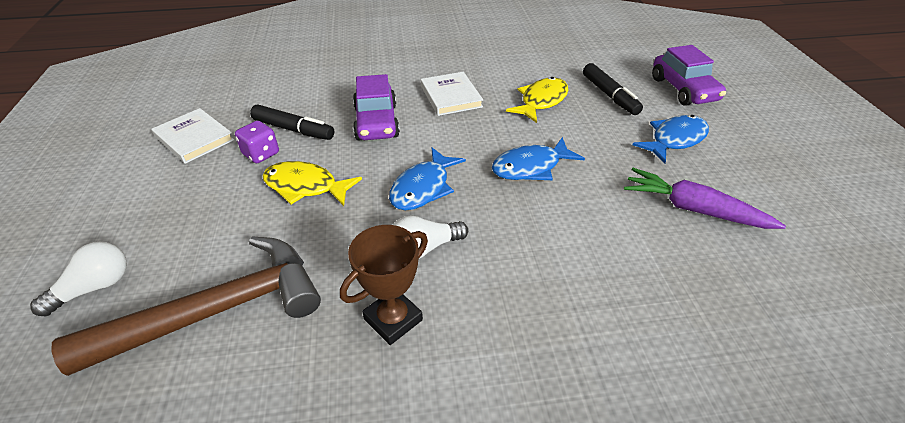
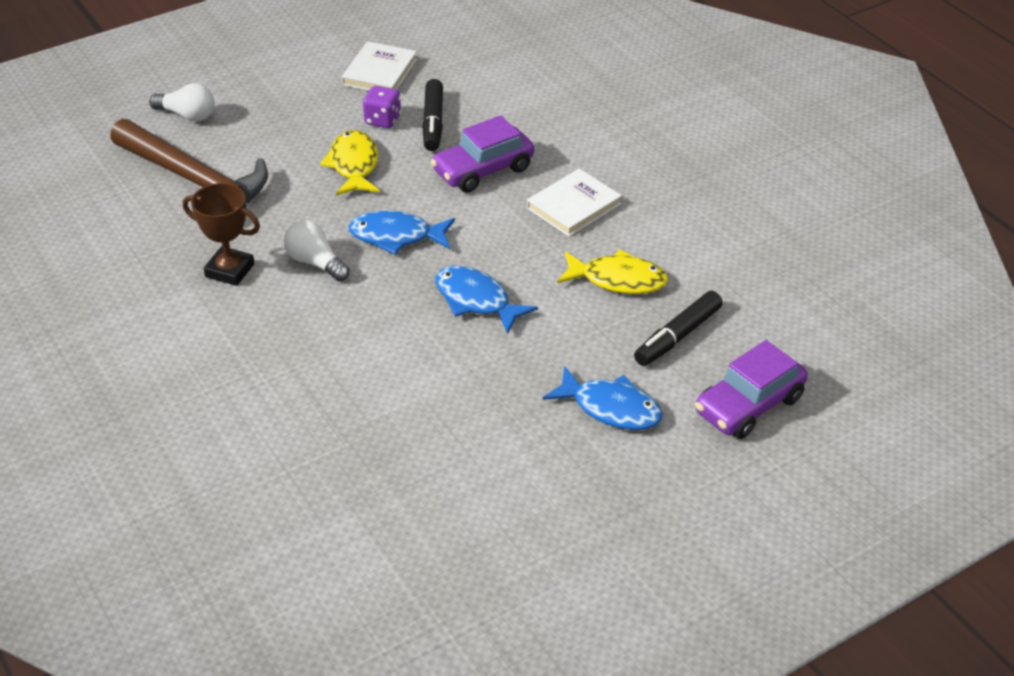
camera: 65 degrees right, 0 degrees up
purple carrot [624,168,786,229] -> none

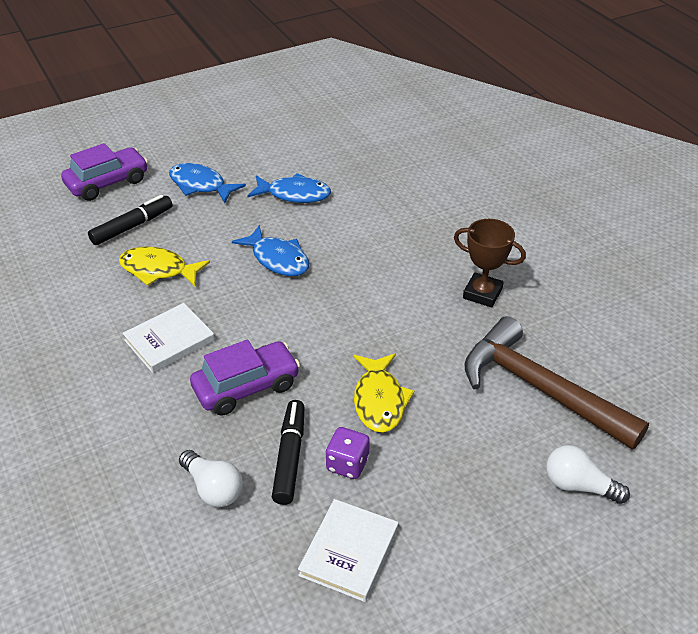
camera: 175 degrees left, 0 degrees up
white light bulb [284,220,350,282] -> white light bulb moved to [179,450,243,507]
blue fish [349,211,455,255] -> blue fish moved to [248,173,331,203]

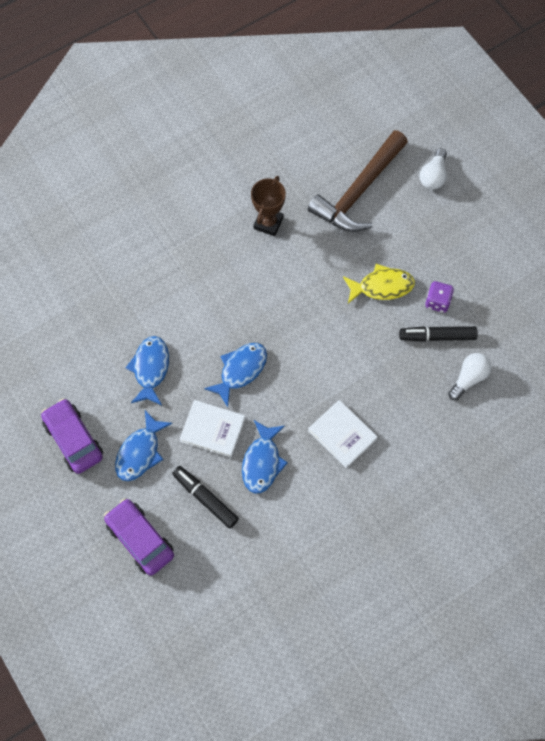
camera: 95 degrees left, 25 degrees up
yellow fish [119,247,210,286] -> blue fish [242,420,288,493]
purple car [190,340,300,416] -> purple car moved to [41,398,103,474]
white book [298,499,398,602] -> white book moved to [179,400,245,458]

